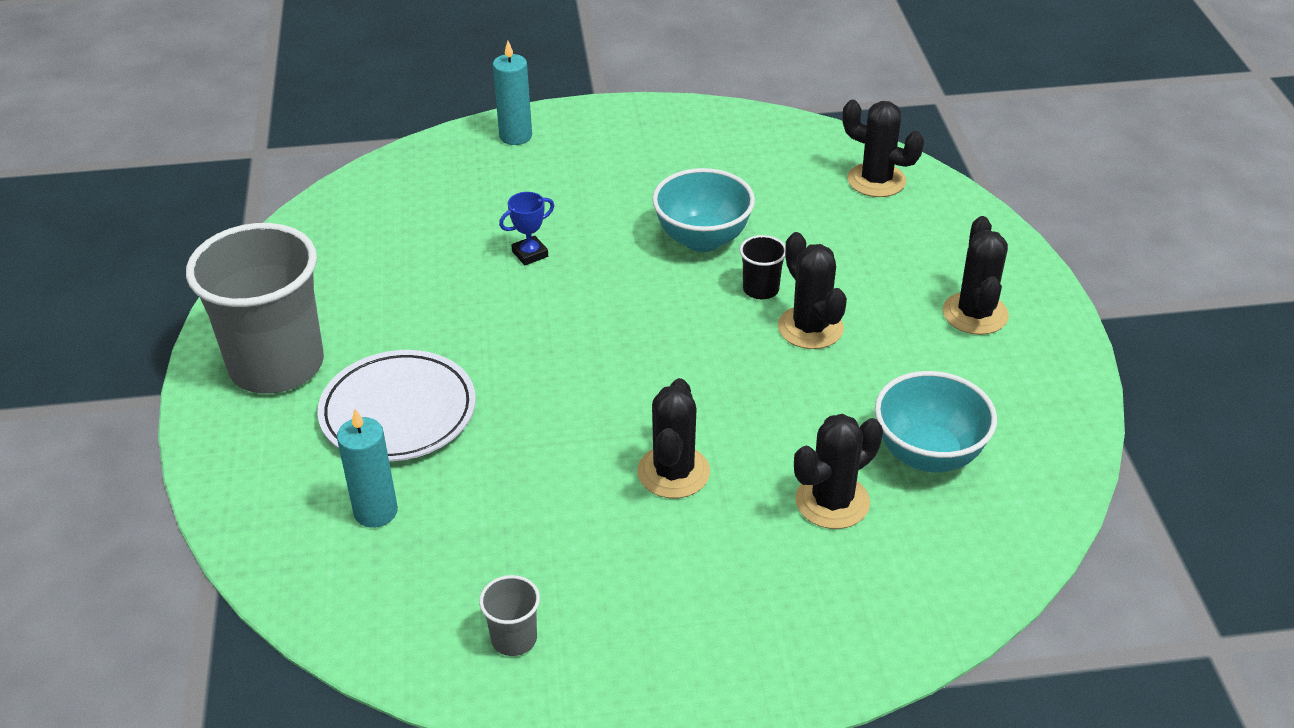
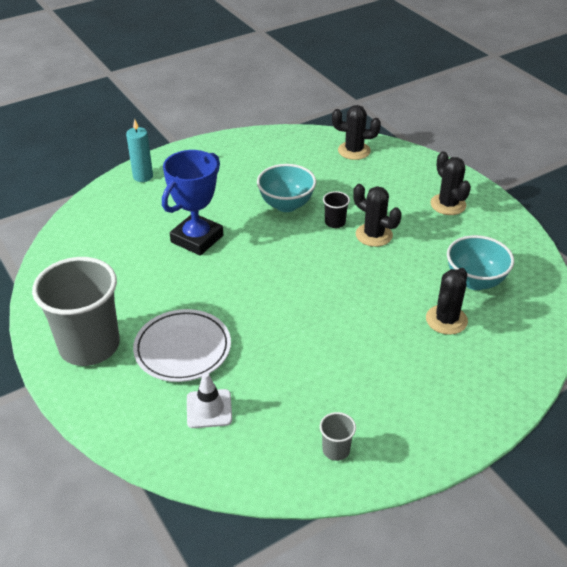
camera: 25 degrees left, 0 degrees up
turquoise candle [337,409,398,528] -> white traffic cone [187,372,232,428]
blue trophy [499,192,554,265] -> blue trophy [162,150,223,256], size x2.31
black cactus [637,378,710,498] -> none

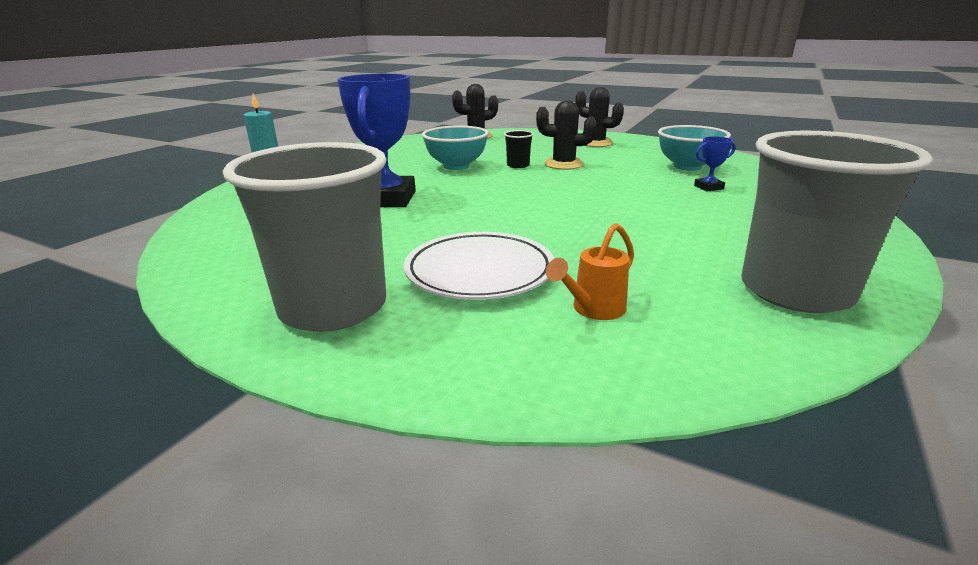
camera: 30 degrees left, 15 degrees down
white traffic cone [187,372,232,428] -> orange watering can [546,223,634,320]
grey cup [320,412,356,461] -> grey cup [741,131,933,313], size x2.48
black cactus [426,268,468,335] -> blue trophy [694,136,736,191]

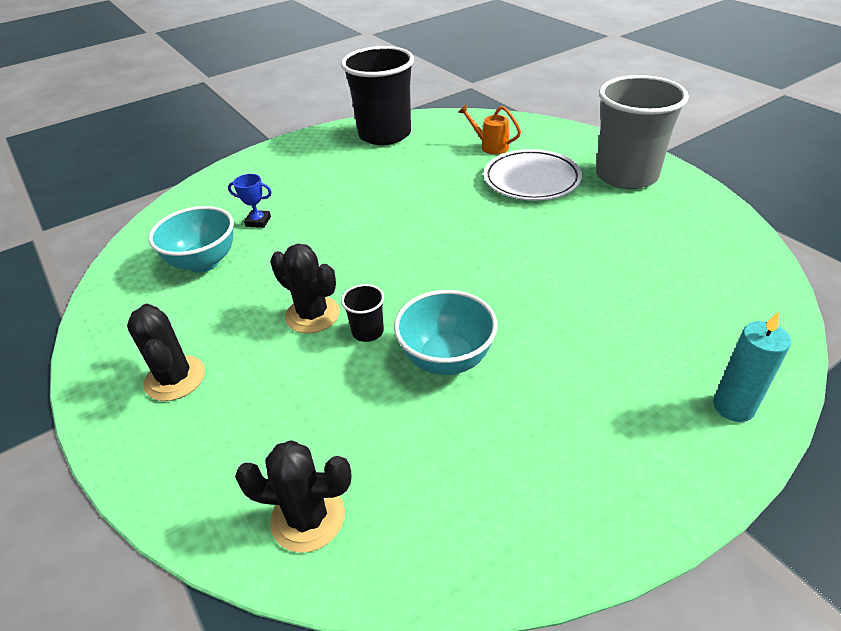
camera: 150 degrees left, 15 degrees up
blue trophy [337,74,416,207] -> none
orange watering can [546,223,634,320] -> orange watering can turned 135 degrees counterclockwise [458,104,521,154]
grey cup [741,131,933,313] -> black cup [341,46,414,145]

